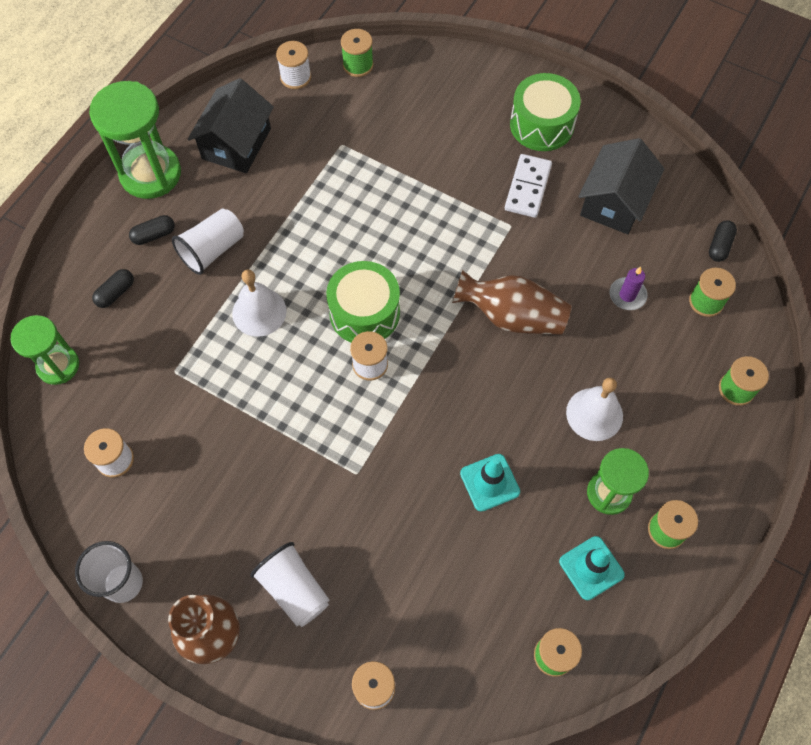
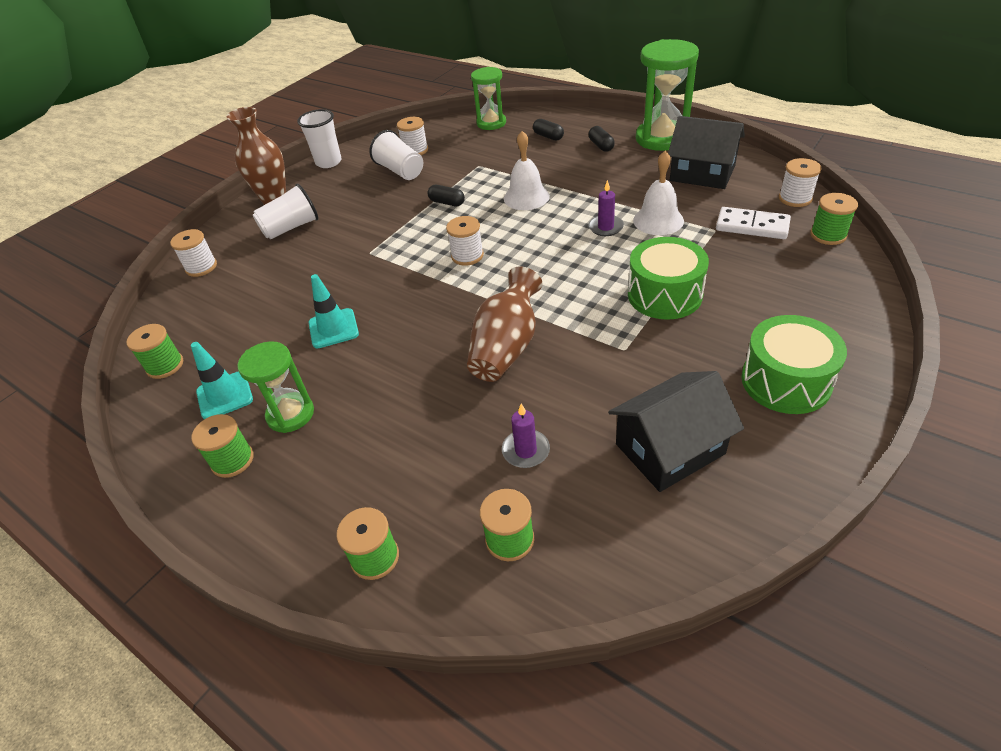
camera: 100 degrees right, 20 degrees down
white cup [172,208,244,275] -> white cup moved to [370,130,423,180]
green drum [326,261,400,343] -> green drum moved to [628,237,709,320]
white domino [505,154,552,218] -> white domino moved to [716,207,791,239]
white bell [566,378,623,441] -> white bell moved to [633,151,684,235]
black house [578,138,664,234] -> black house turned 60 degrees counterclockwise [608,371,744,492]
black capsule [709,220,737,262] -> black capsule moved to [428,185,465,206]
none -> purple candle [588,180,624,236]

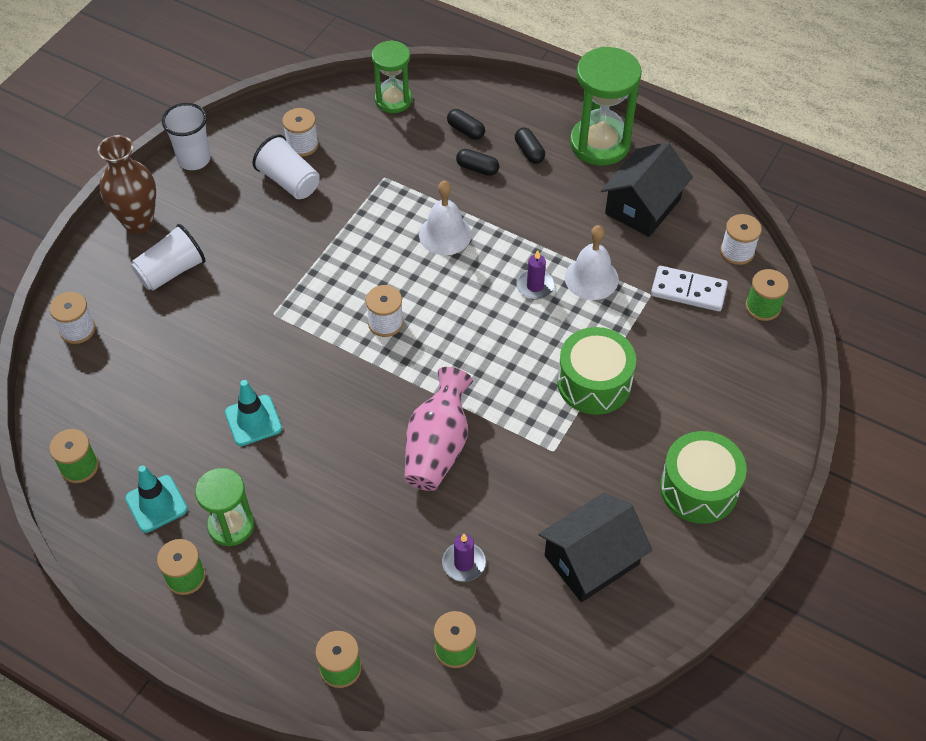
camera: 10 degrees left, 10 degrees up
black capsule [428,185,465,206] -> black capsule moved to [456,149,499,176]
brown vase [467,266,543,382] -> pink vase [404,367,473,491]
black house [668,116,745,189] -> black house turned 75 degrees counterclockwise [601,142,693,237]

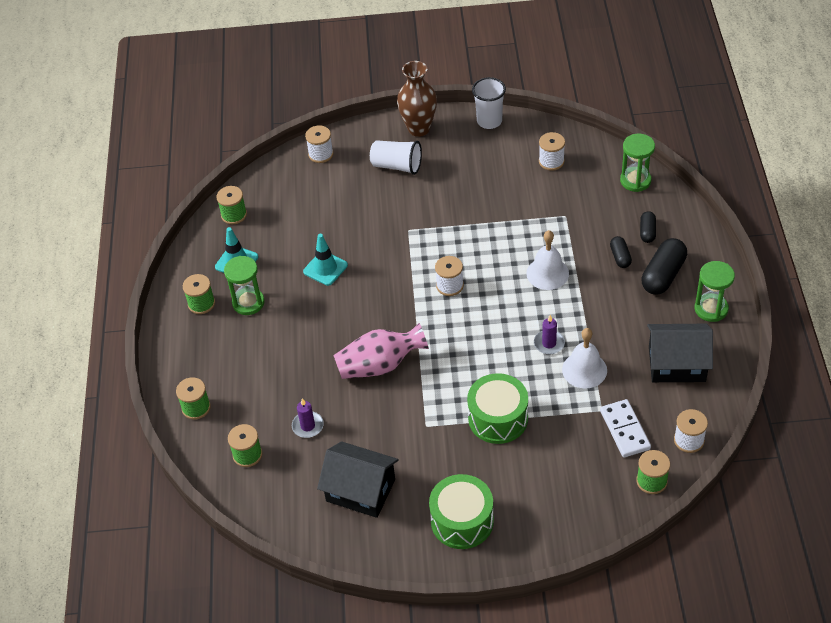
camera: 60 degrees right, 5 degrees down
white cup [252,134,320,199] -> none
black capsule [515,128,545,164] -> black capsule [641,238,687,294], size x1.82
green hourglass [570,47,642,166] -> green hourglass [695,261,735,322], size x0.63

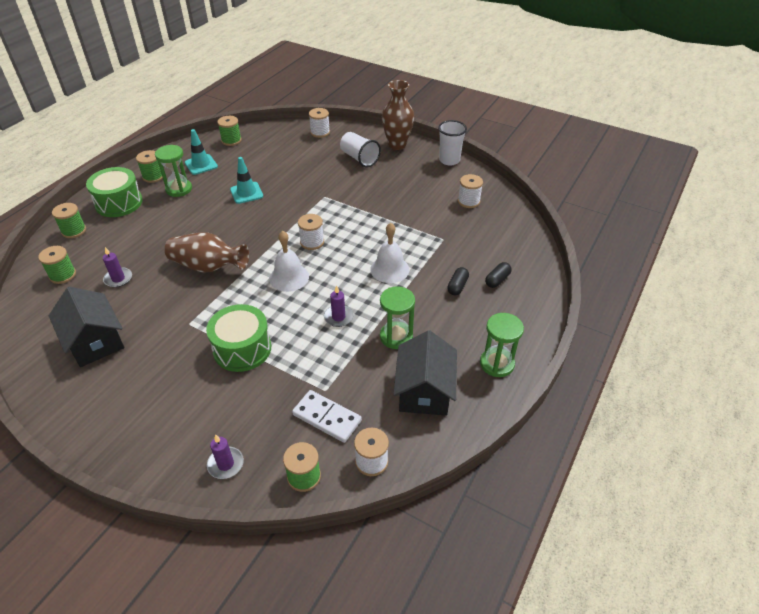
camera: 30 degrees right, 5 degrees down
pink vase [333,323,429,379] -> brown vase [165,232,249,273]
green drum [429,474,494,549] -> green drum moved to [86,167,143,217]
white bell [562,328,607,388] -> white bell moved to [269,231,309,292]
white domino [600,399,651,457] -> white domino turned 75 degrees counterclockwise [292,390,362,443]
green hourglass [620,134,655,192] -> green hourglass moved to [380,286,415,349]
black capsule [641,238,687,294] -> none
black house [647,324,713,382] -> black house turned 60 degrees clockwise [393,330,457,416]
none -> purple candle [207,434,244,479]

